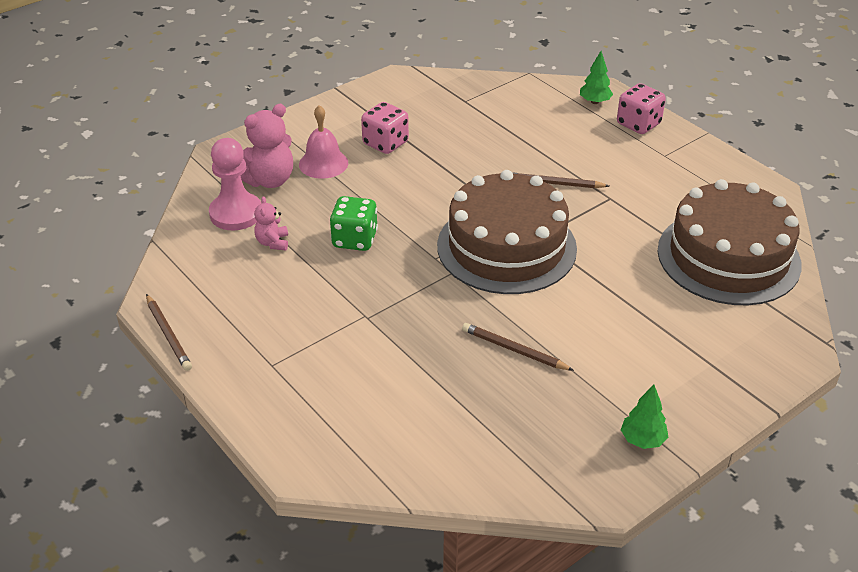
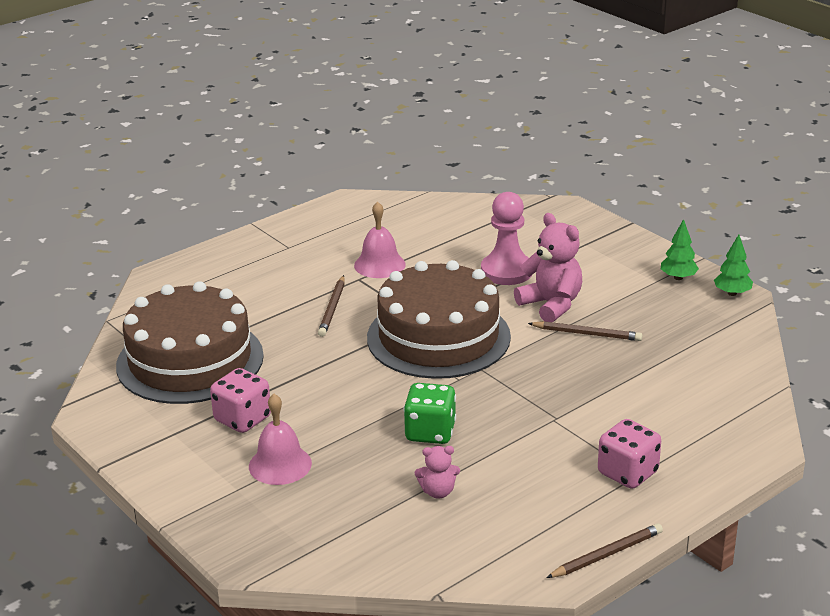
camera: 90 degrees left, 10 degrees down
pink pawn [209,138,261,230] -> pink pawn moved to [481,192,532,285]
pink teddy bear [240,104,293,188] -> pink teddy bear moved to [514,213,582,322]
brown pencil [462,323,574,371] -> brown pencil turned 105 degrees counterclockwise [528,321,642,341]
green tree [580,51,613,104] -> green tree moved to [714,235,753,296]
pink dice [617,83,666,134] -> pink dice moved to [598,419,661,489]
brown cake [658,179,802,305] -> brown cake moved to [116,281,264,404]
none -> pink bell [354,201,406,278]

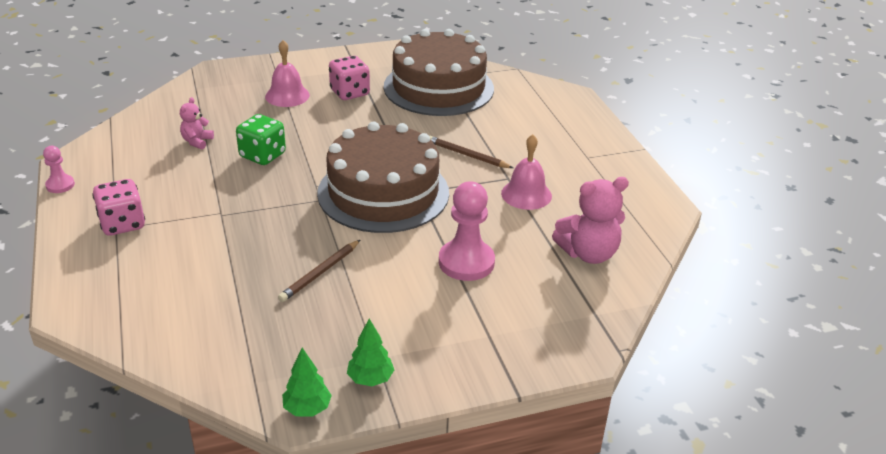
camera: 110 degrees right, 5 degrees up
pink teddy bear [514,213,582,322] -> pink teddy bear moved to [552,177,629,264]
brown pencil [546,523,663,578] -> pink pawn [43,146,75,193]

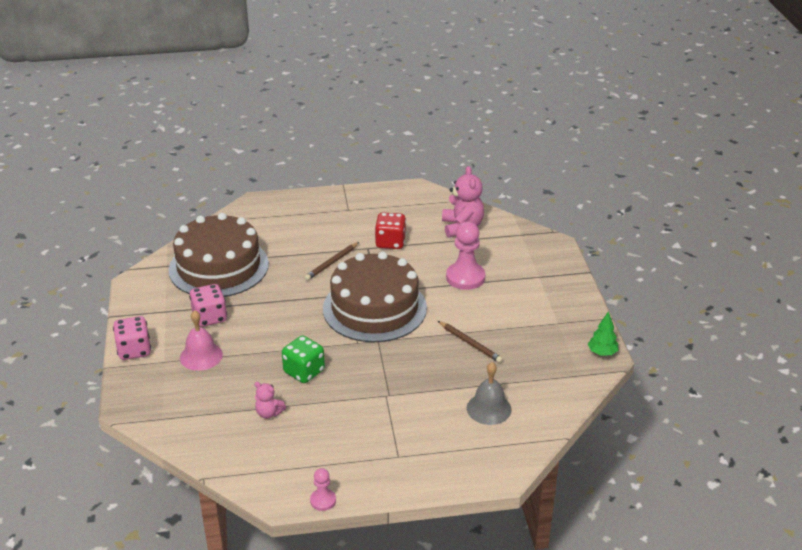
camera: 80 degrees left, 0 degrees up
pink dice [92,179,145,236] -> pink dice moved to [113,316,151,360]
green tree [347,319,394,386] -> none
pink bell [501,134,552,210] -> red dice [375,212,406,249]
none -> grey bell [467,362,512,425]

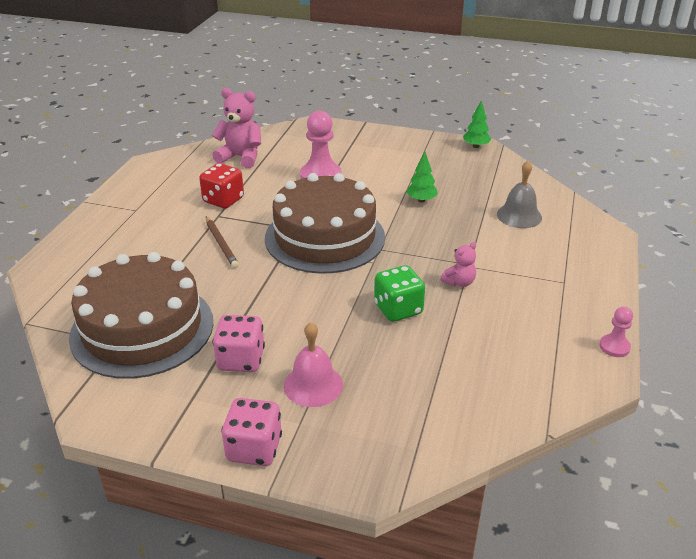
camera: 65 degrees left, 0 degrees up
pink teddy bear [254,382,286,419] -> pink teddy bear moved to [440,242,476,287]
brown pencil [438,321,503,363] -> green tree [406,152,438,203]

